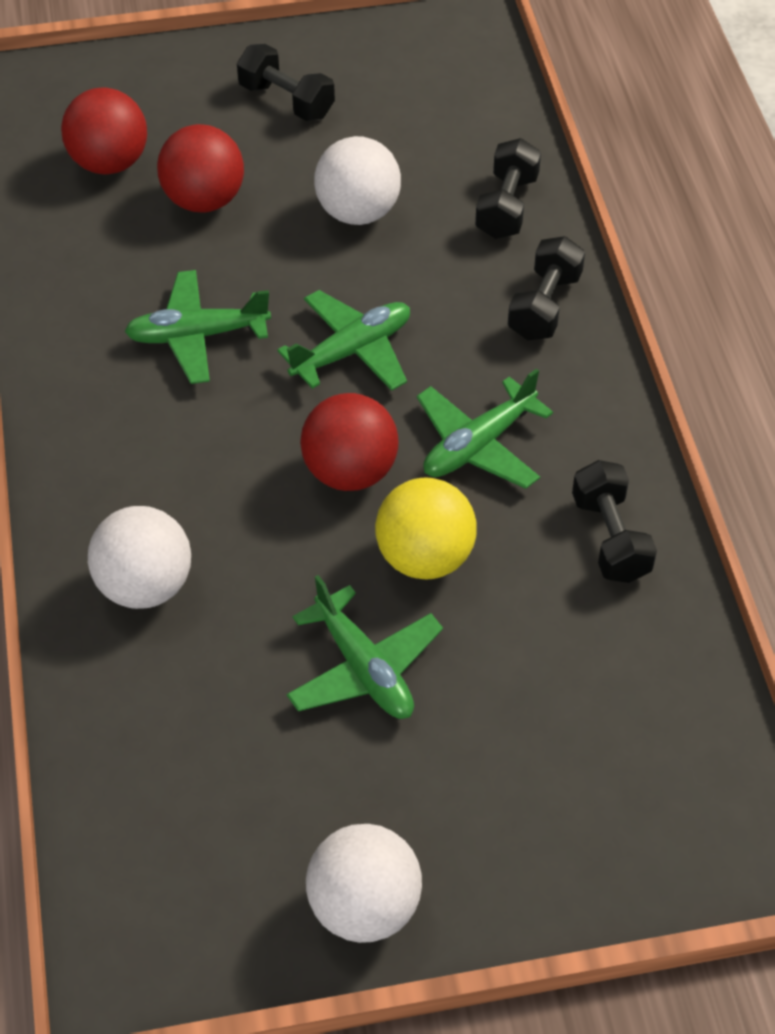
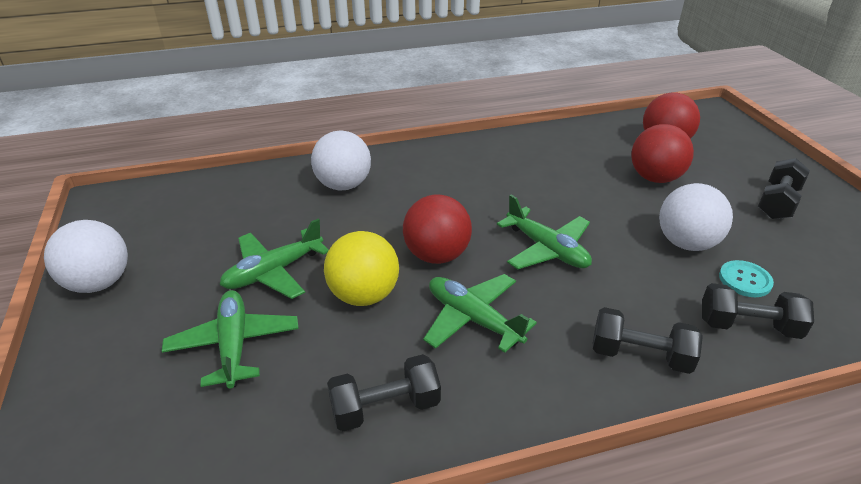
camera: 85 degrees right, 15 degrees down
green plane [124,270,271,384] -> green plane moved to [162,290,299,388]
none -> turquoise button [719,260,774,297]

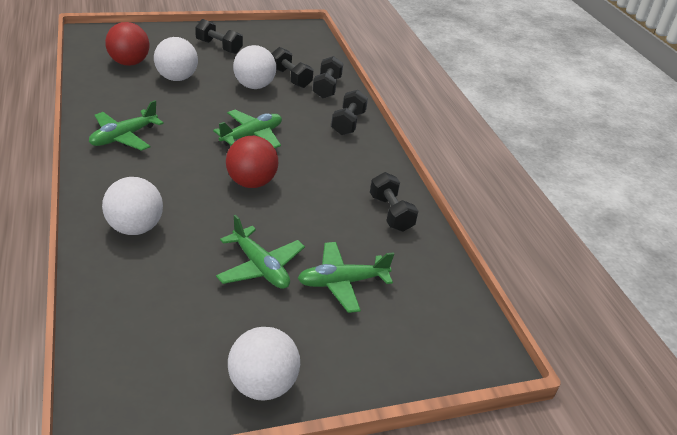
camera: 95 degrees left, 0 degrees up
yellow ball [324,231,399,306] -> none
green plane [423,274,537,353] -> green plane moved to [89,100,164,151]
red ball [631,124,694,183] -> white ball [154,37,198,81]
turquoise button [719,260,774,297] -> black dumbbell [271,47,313,88]

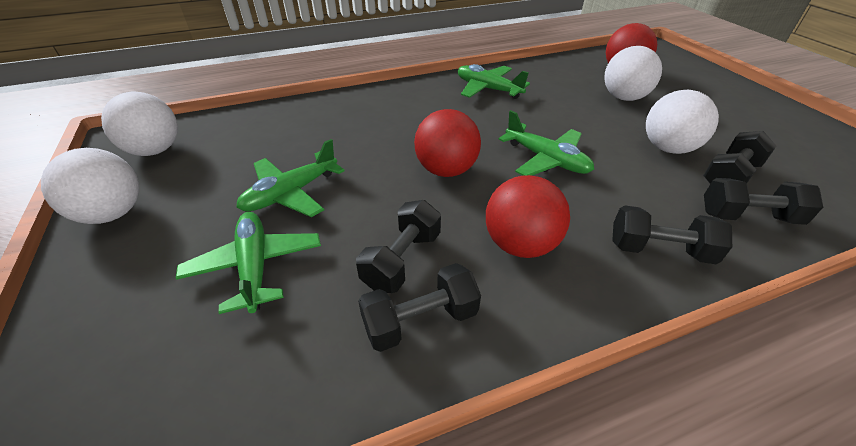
camera: 90 degrees right, 5 degrees up
white ball [102,177,163,235] -> white ball moved to [101,92,178,156]
black dumbbell [195,19,243,54] -> black dumbbell moved to [356,200,441,293]
none -> red ball [486,175,570,258]

